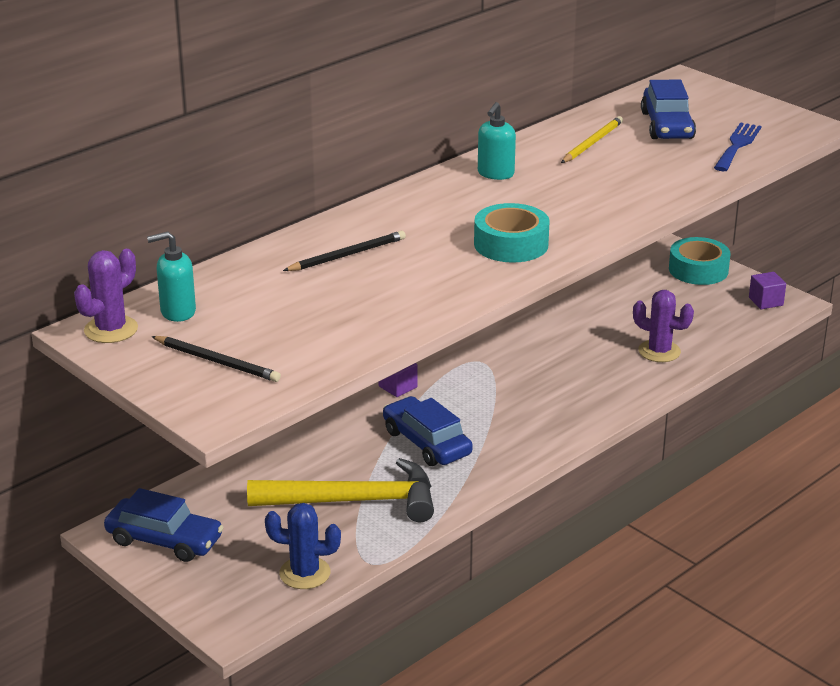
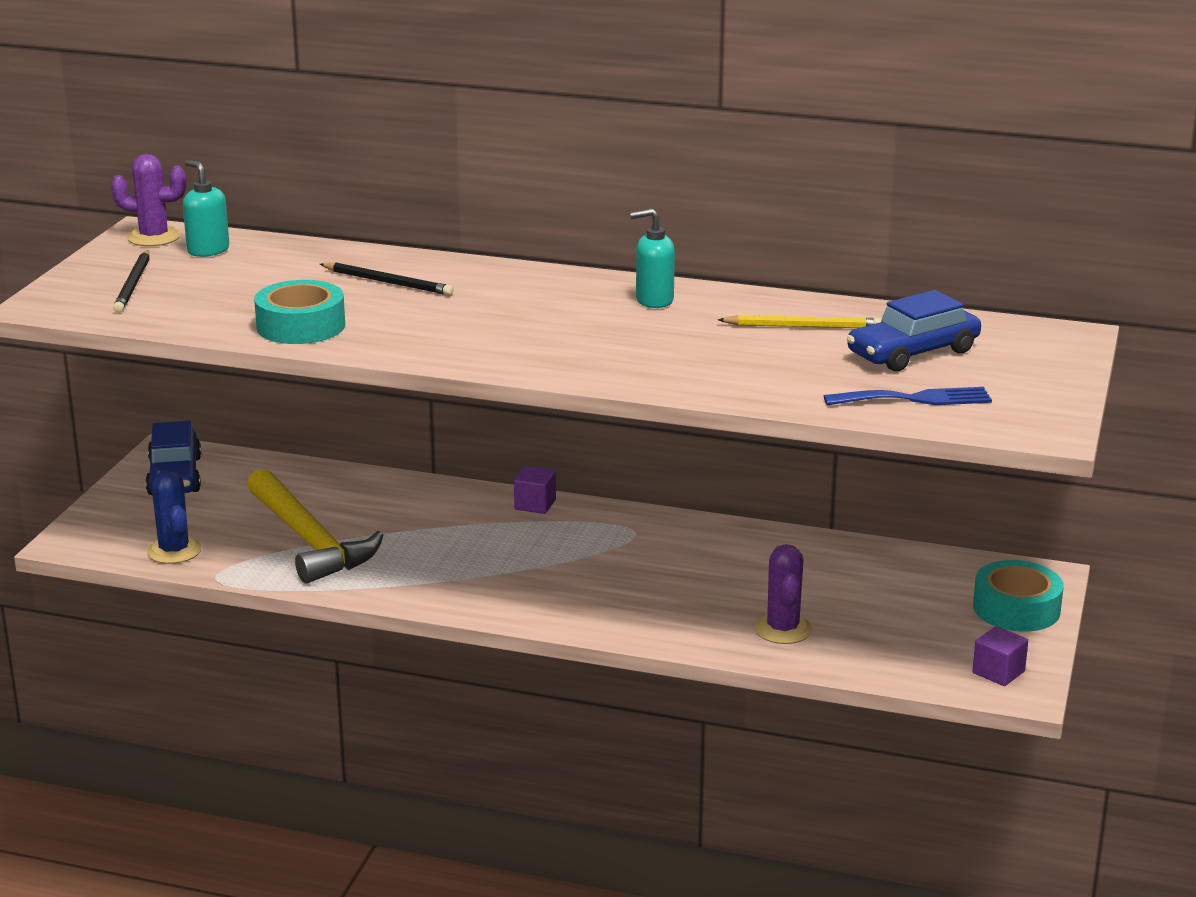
camera: 60 degrees right, 5 degrees down
blue car [383,396,473,466] -> none
turquoise tape [474,203,550,263] -> turquoise tape moved to [254,280,345,344]

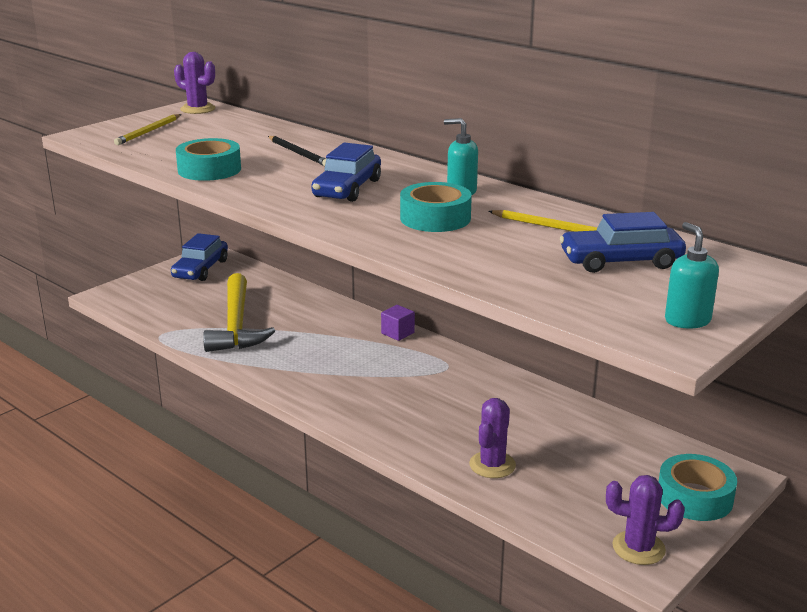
camera: 25 degrees right, 0 degrees up
black pencil [113,250,150,313] -> yellow pencil [114,114,181,145]
blue cactus [147,467,202,564] -> none
turquoise soap dispenser [183,160,229,257] -> turquoise soap dispenser moved to [665,222,719,329]
blue fork [824,387,992,405] -> none
purple cube [972,626,1028,686] -> purple cactus [606,475,685,565]
none -> blue car [311,142,381,202]
none -> turquoise tape [400,182,472,232]

